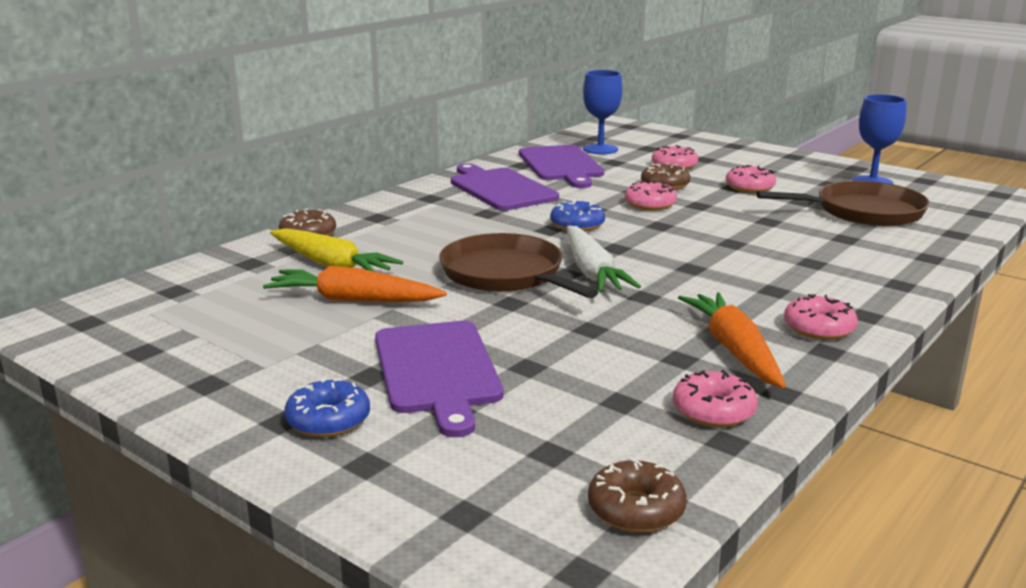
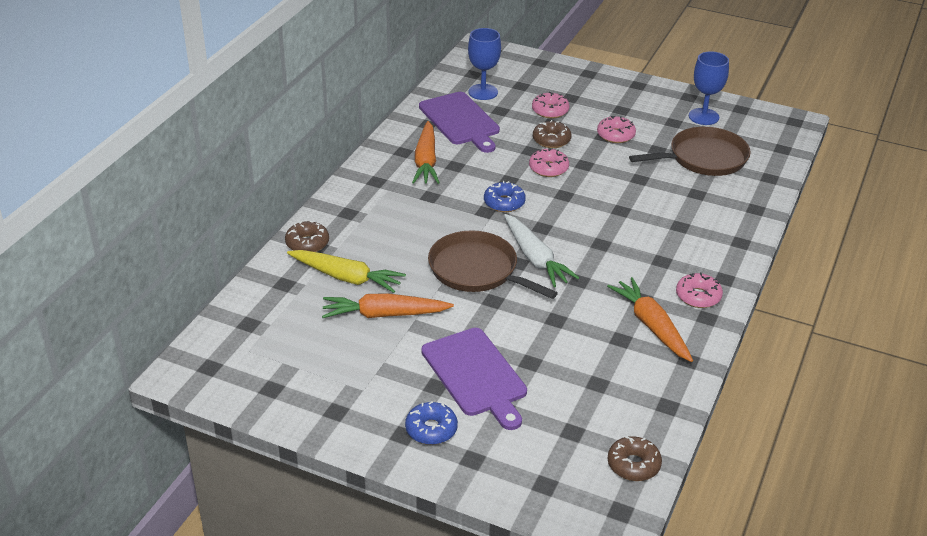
camera: 15 degrees left, 15 degrees up
purple cutting board [451,163,559,211] -> orange carrot [412,121,440,184]
pink donut [673,370,757,427] -> none

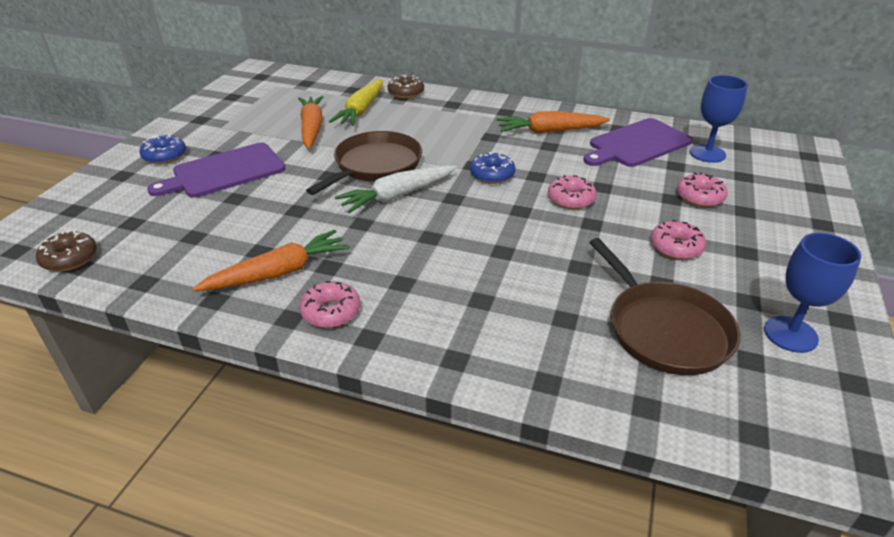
camera: 85 degrees right, 0 degrees up
brown donut [533,120,571,148] -> none

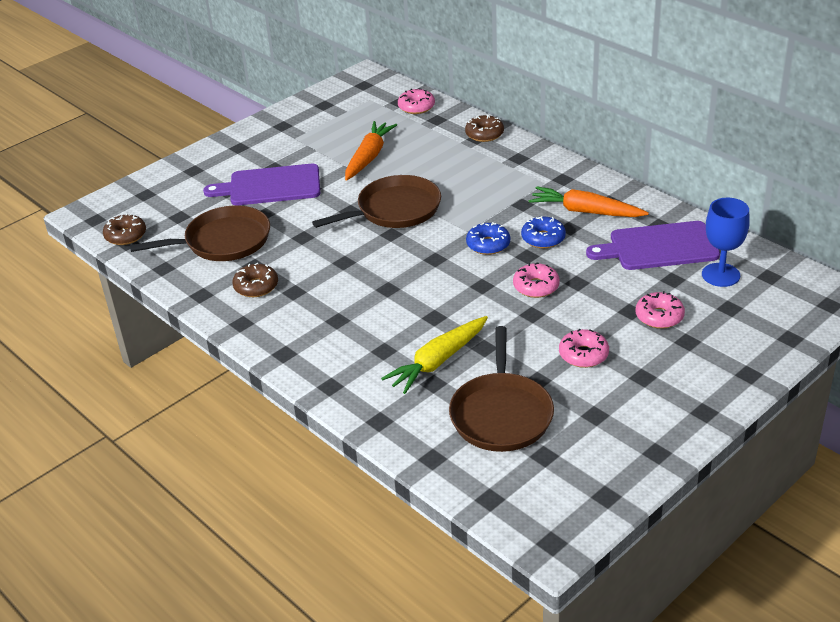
camera: 30 degrees right, 0 degrees up
blue donut [139,134,186,164] -> blue donut moved to [521,216,566,248]
orange carrot [192,230,350,291] -> brown donut [232,263,278,297]
pink donut [299,281,360,328] -> pink donut moved to [398,88,435,114]
yellow carrot [329,79,383,126] -> yellow carrot moved to [381,316,488,394]
white carrot [335,165,457,213] -> none
blue goblet [764,233,861,353] -> none
none -> brown pan [130,205,270,261]

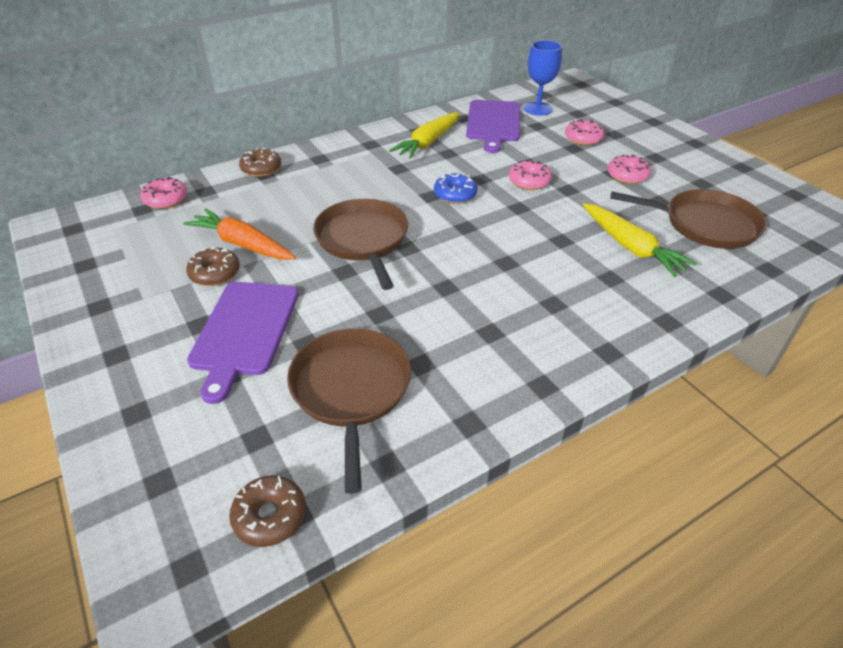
camera: 80 degrees left, 5 degrees up
brown donut [232,263,278,297] -> brown donut moved to [186,247,240,286]
blue donut [521,216,566,248] -> none
orange carrot [529,186,649,217] -> yellow carrot [389,112,459,159]

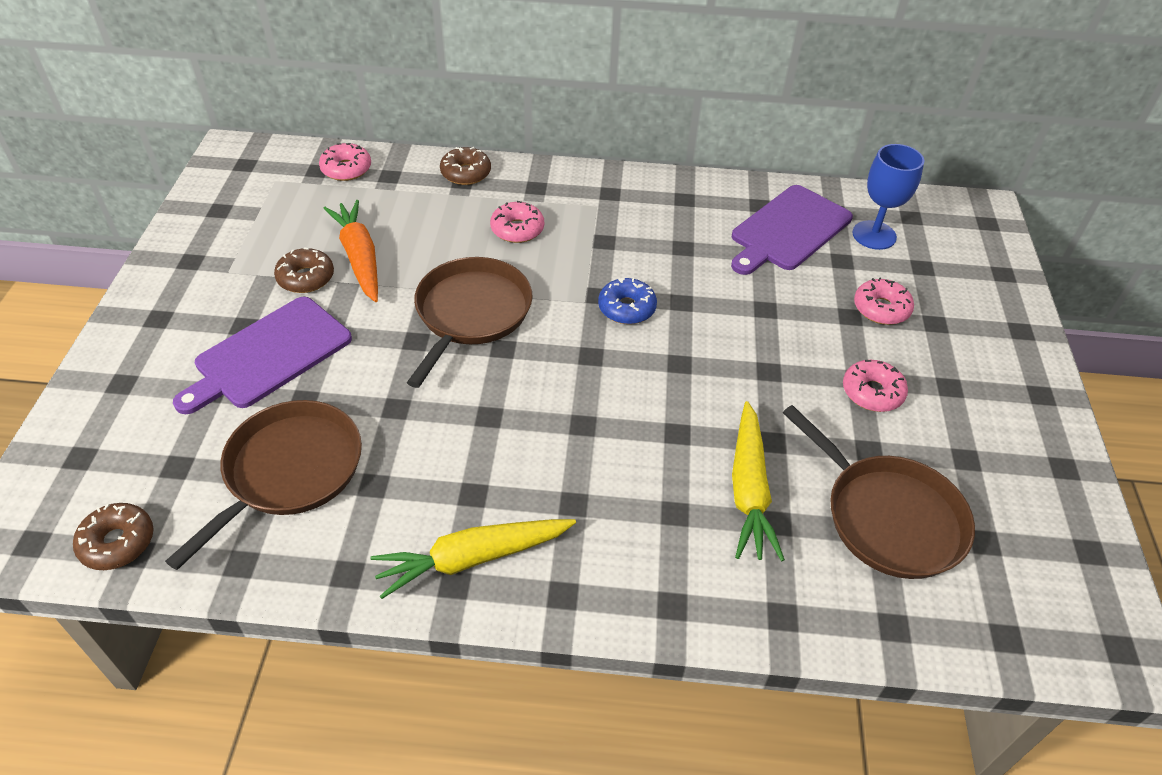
camera: 35 degrees right, 5 degrees up
yellow carrot [389,112,459,159] -> yellow carrot moved to [371,519,576,599]
pink donut [509,160,552,190] -> pink donut moved to [490,201,544,243]

